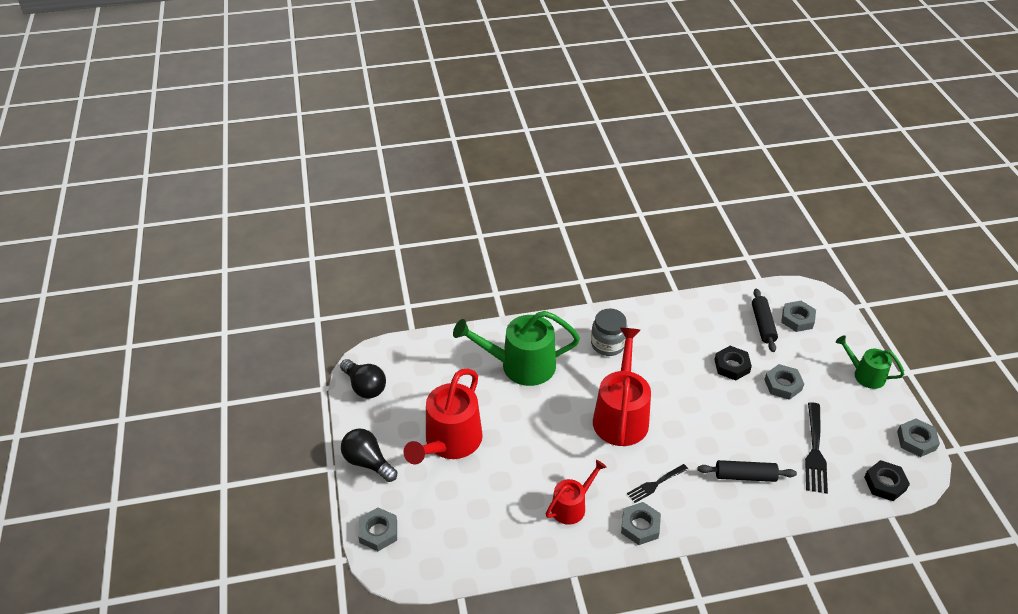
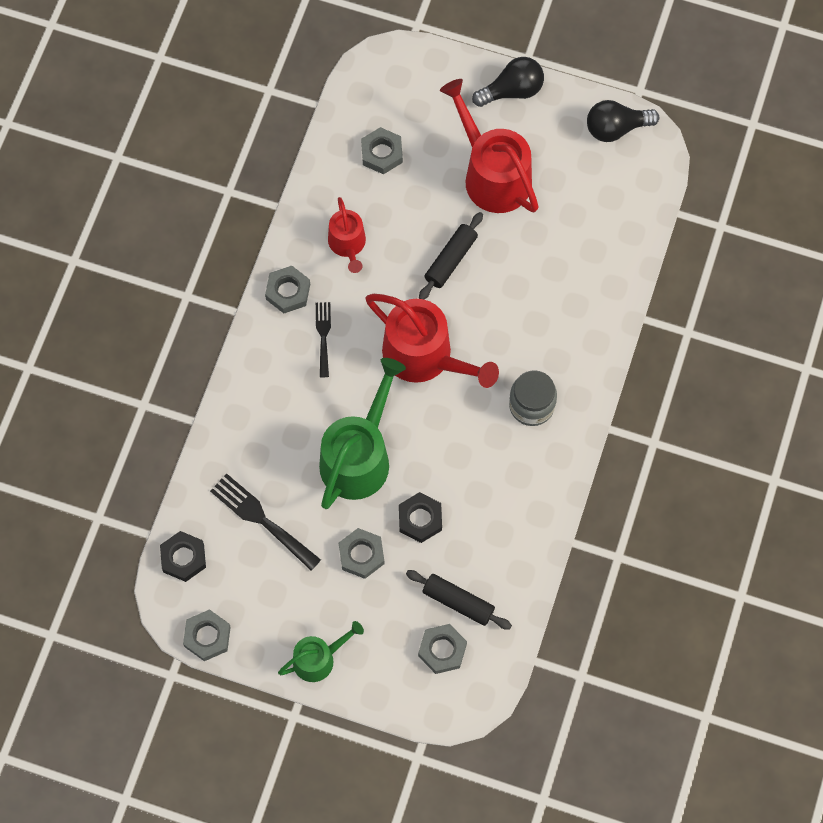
camera: 120 degrees right, 25 degrees up
grey nut [358,507,397,551] -> grey nut moved to [361,127,403,174]
green watering can [453,311,580,386] -> green watering can moved to [319,358,406,509]
black rolling pin [698,460,797,482] -> black rolling pin moved to [419,212,483,299]

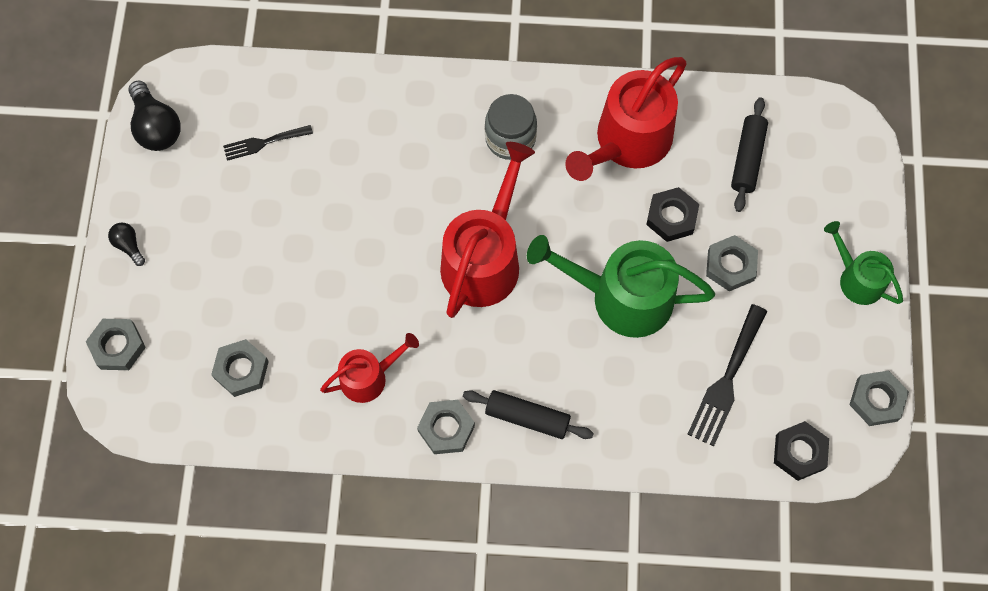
camera: 105 degrees left, 0 degrees up
black fork [316,302,331,377] -> black fork moved to [223,125,313,161]
grey nut [418,624,467,674] -> grey nut moved to [86,319,146,370]
black rolling pin [419,212,483,299] -> black rolling pin moved to [463,390,594,439]
red watering can [440,79,539,213] -> red watering can moved to [565,57,687,181]
black light bulb [472,57,544,107] -> black light bulb [108,223,145,266], size x0.54

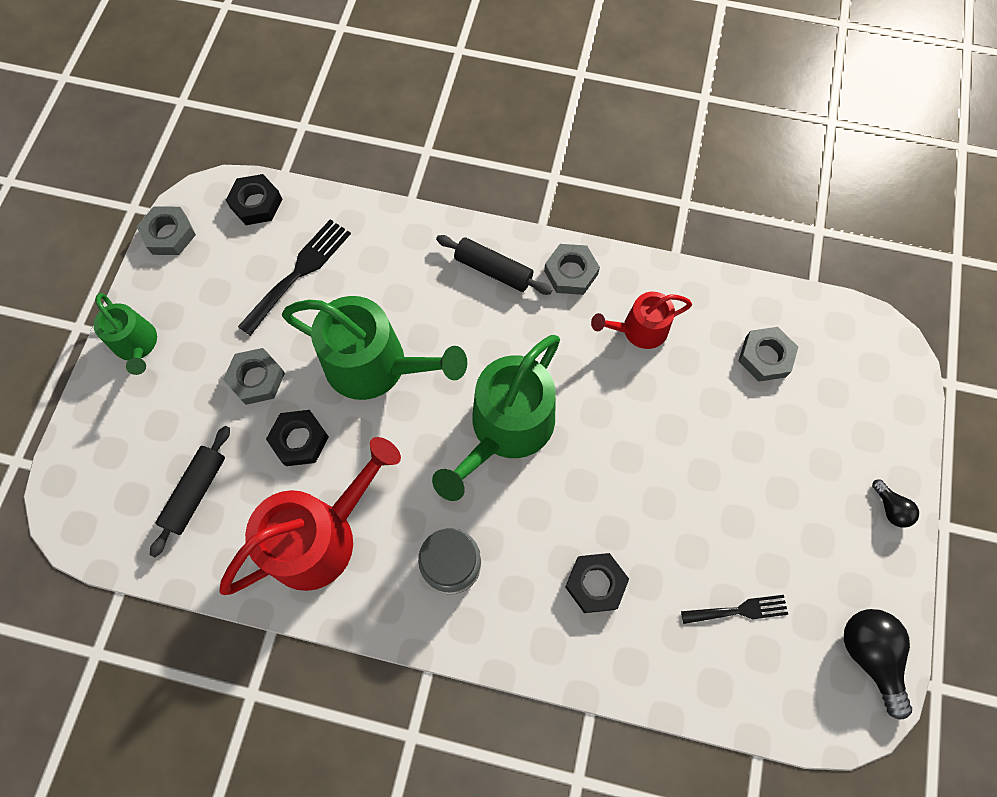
camera: 170 degrees left, 0 degrees up
grey nut [86,319,146,370] -> none
red watering can [440,142,535,318] -> green watering can [432,335,560,501]
none -> black nut [565,553,629,613]

